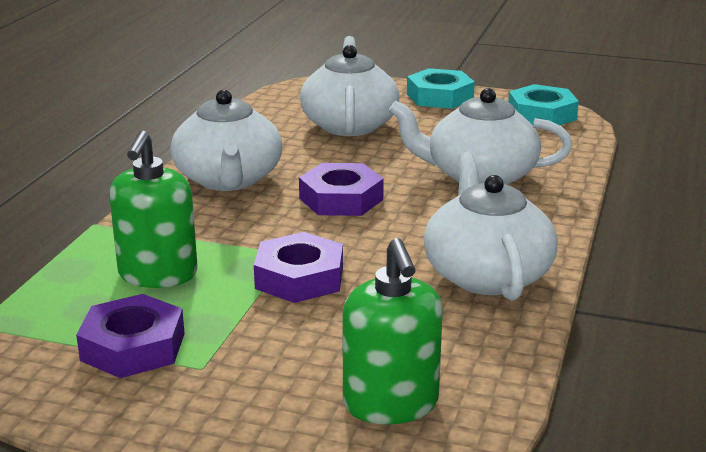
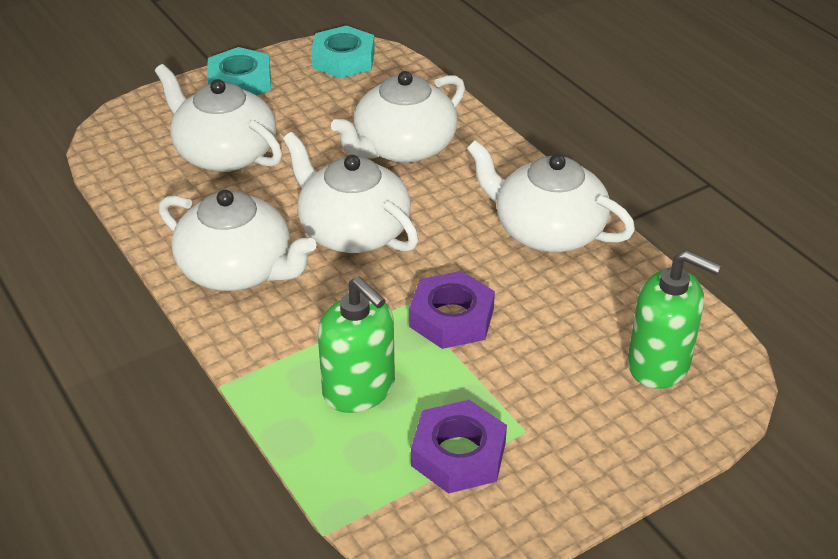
camera: 50 degrees left, 15 degrees up
purple nut [299,163,384,216] -> white teapot [283,132,419,253]

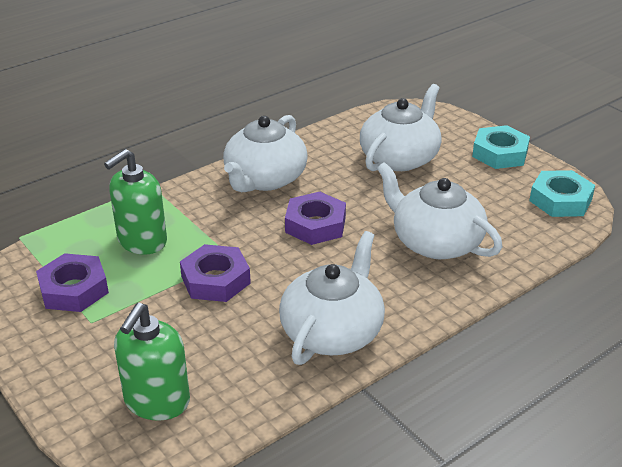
camera: 85 degrees right, 5 degrees down
white teapot [283,132,419,253] -> purple nut [285,192,346,245]

